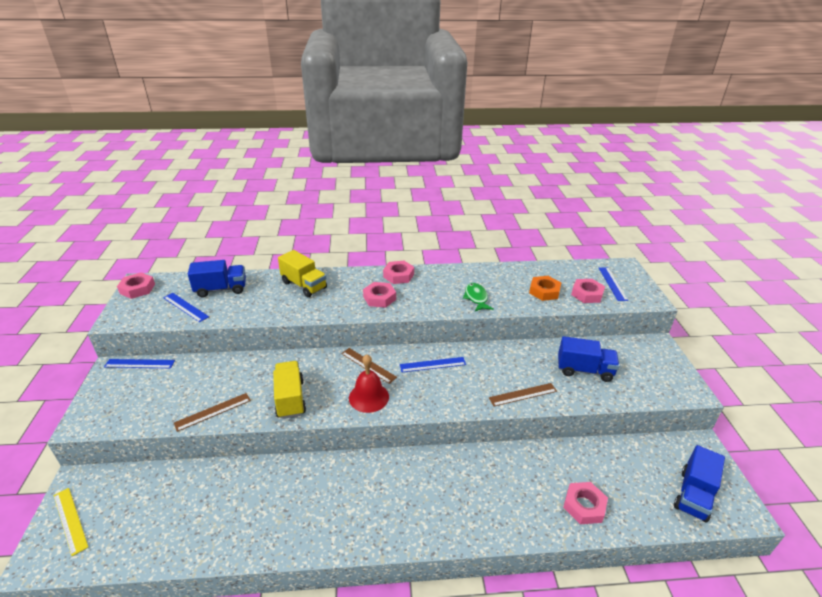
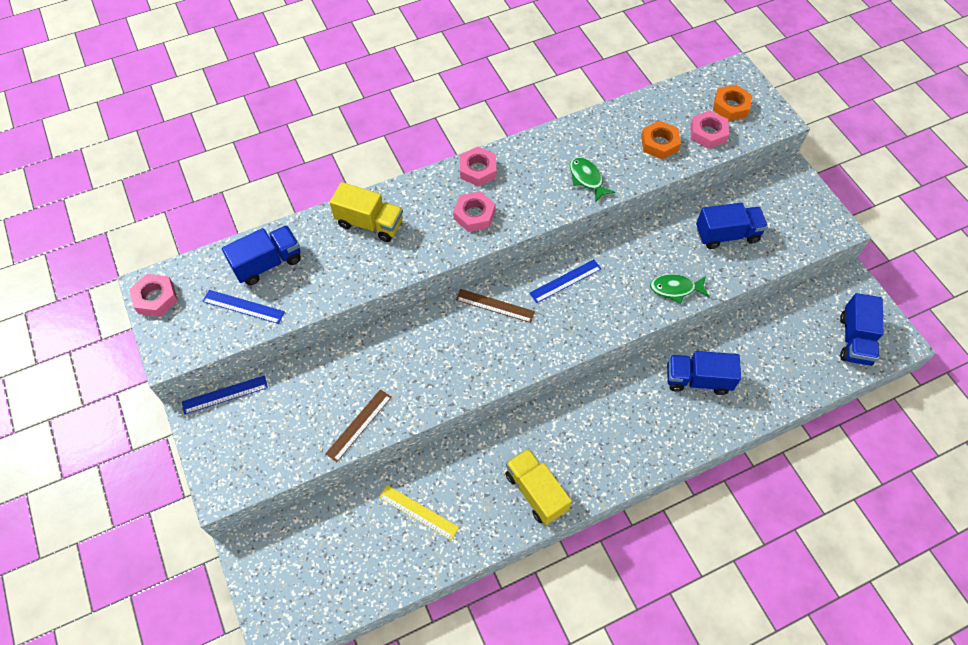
camera: 20 degrees left, 25 degrees up
yellow ruler [54,488,88,556] -> yellow ruler moved to [379,485,459,540]
yellow truck [273,361,306,419] -> yellow truck moved to [505,448,572,525]
red bell [349,354,389,413] -> none
brown ruler [489,383,557,406] -> green fish [650,274,709,304]
pink nut [563,482,608,524] -> none
blue ruler [599,267,628,301] -> orange nut [713,85,752,121]
none -> blue truck [667,351,741,395]

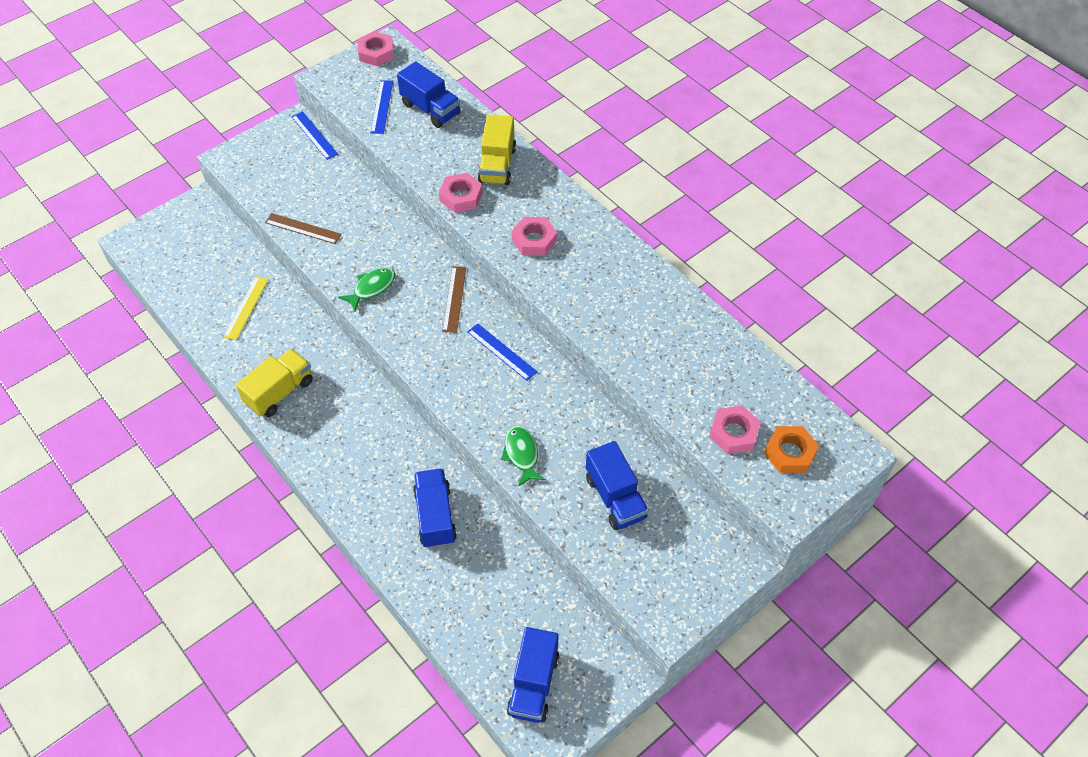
camera: 75 degrees right, 5 degrees down
pink nut [460,147,496,187] -> pink nut moved to [439,173,483,213]
green fish [570,157,615,203] -> green fish moved to [338,267,395,311]
orange nut [641,121,681,159] -> none
blue truck [840,293,884,366] -> blue truck turned 75 degrees counterclockwise [507,627,559,723]

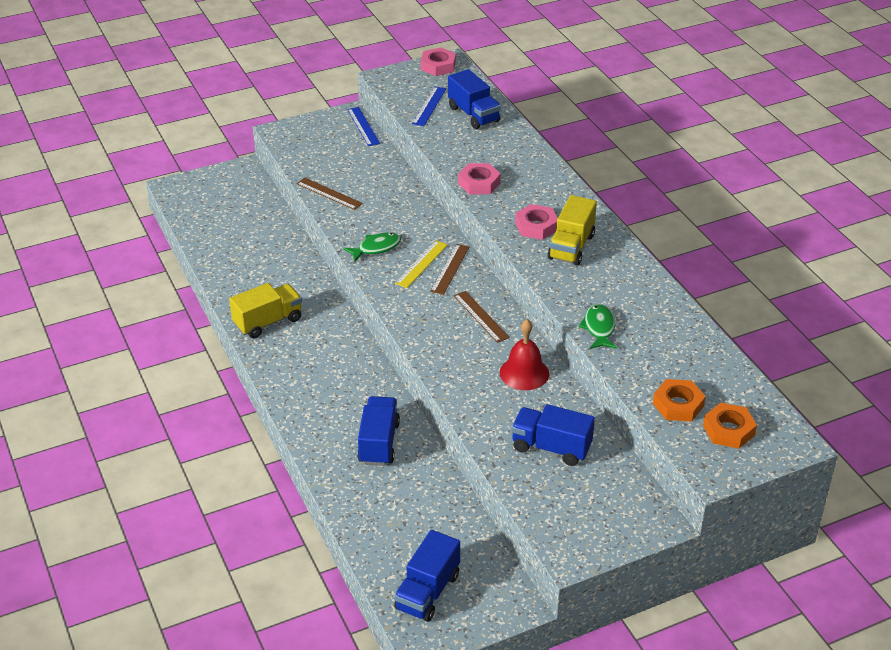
camera: 15 degrees right, 15 degrees down
yellow ruler [223,276,269,340] -> yellow ruler moved to [395,240,448,288]
blue ruler [467,323,538,381] -> brown ruler [454,291,510,343]
yellow truck [478,115,516,185] -> yellow truck moved to [548,195,597,265]
green fish [501,426,546,487] -> green fish moved to [578,304,617,349]
blue truck [586,441,649,530] -> blue truck turned 120 degrees clockwise [511,404,595,466]
pink nut [709,405,761,454] -> orange nut [653,379,706,422]
none -> red bell [500,319,549,390]

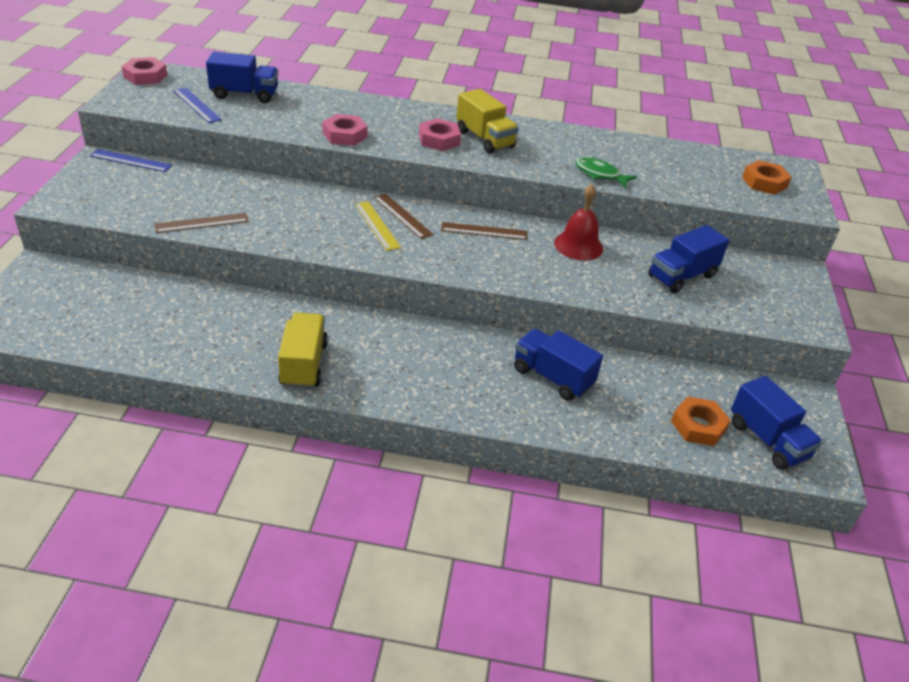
camera: 60 degrees left, 0 degrees up
green fish [343,232,401,262] -> none
orange nut [653,379,706,422] -> orange nut moved to [671,397,731,446]

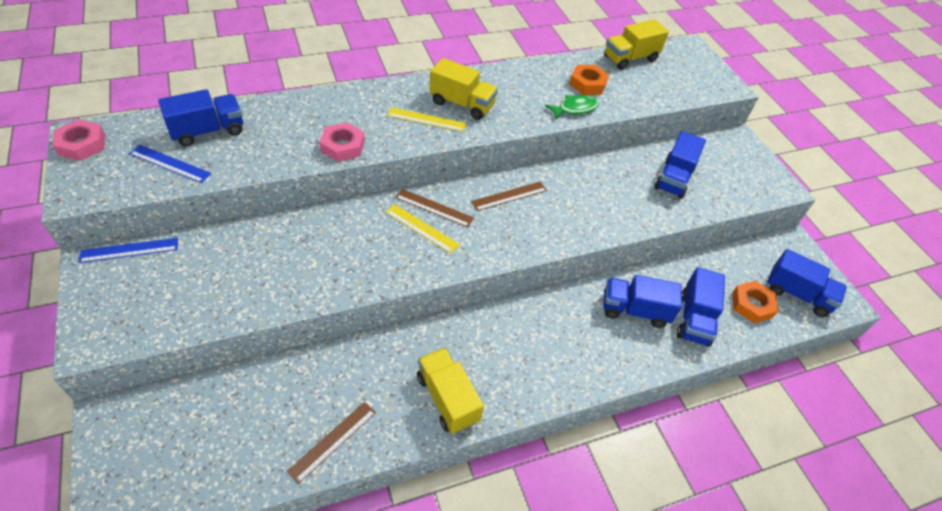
camera: 30 degrees left, 10 degrees up
brown ruler [155,213,248,233] -> brown ruler moved to [287,402,376,484]
pink nut [419,118,461,151] -> yellow ruler [387,107,466,132]
red bell [554,184,603,260] -> none
green fish [575,157,637,188] -> green fish turned 150 degrees clockwise [545,95,599,120]
orange nut [742,160,792,195] -> orange nut moved to [569,65,609,95]
none -> yellow truck [604,19,669,70]
none -> blue truck [677,267,725,347]

